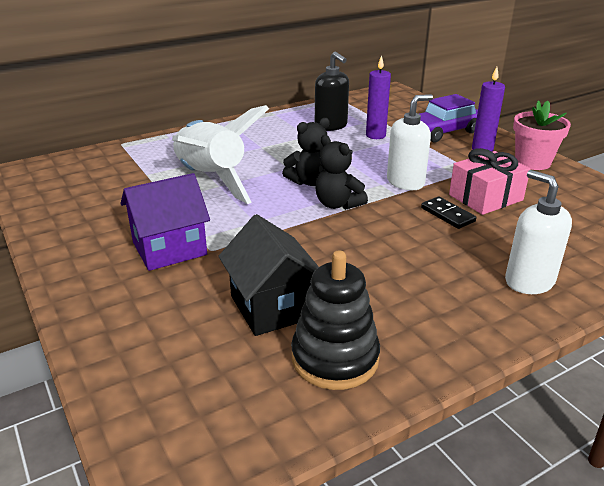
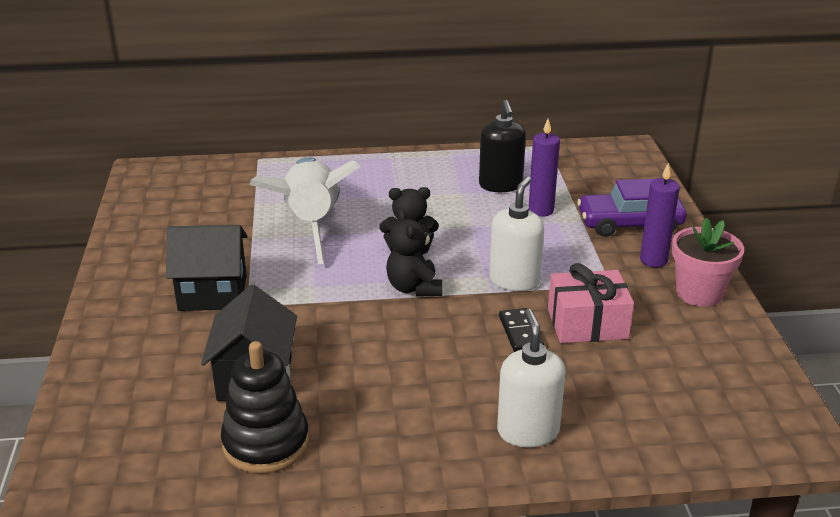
camera: 25 degrees right, 0 degrees up
purple house [120,173,210,271] -> black house [166,225,248,311]
white soap dispenser [387,94,433,190] -> white soap dispenser turned 60 degrees counterclockwise [489,176,544,291]

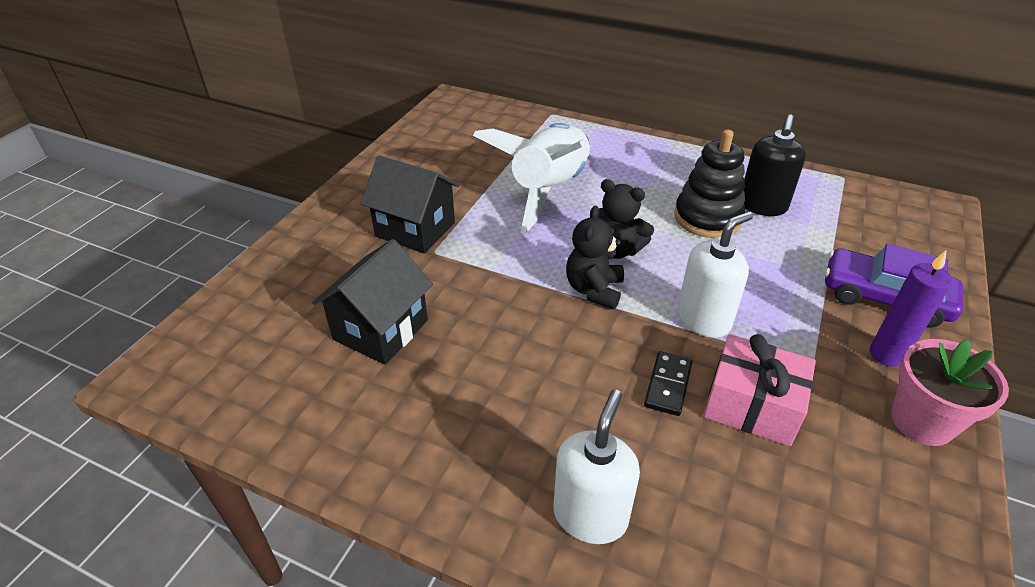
camera: 30 degrees right, 10 degrees up
black stacking toy [221,341,309,474] -> black stacking toy moved to [674,130,745,238]
purple candle [529,119,560,217] -> none

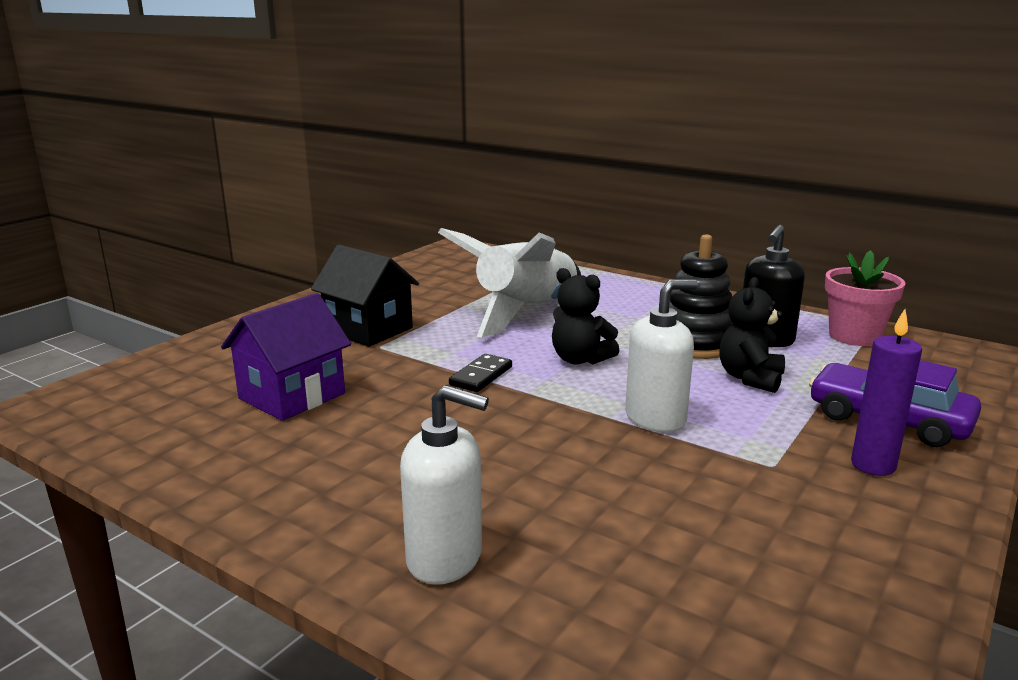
camera: 10 degrees right, 20 degrees down
black house [312,239,433,365] -> purple house [221,293,351,421]
white soap dispenser [553,390,640,544] -> white soap dispenser turned 75 degrees clockwise [400,385,489,585]
black teddy bear [566,206,624,309] -> black teddy bear moved to [719,277,785,393]
black domino [644,351,692,416] -> black domino moved to [449,354,512,392]
pink gift [703,334,816,446] -> none
pink flower pot [891,339,1009,446] -> pink flower pot moved to [825,250,906,346]

